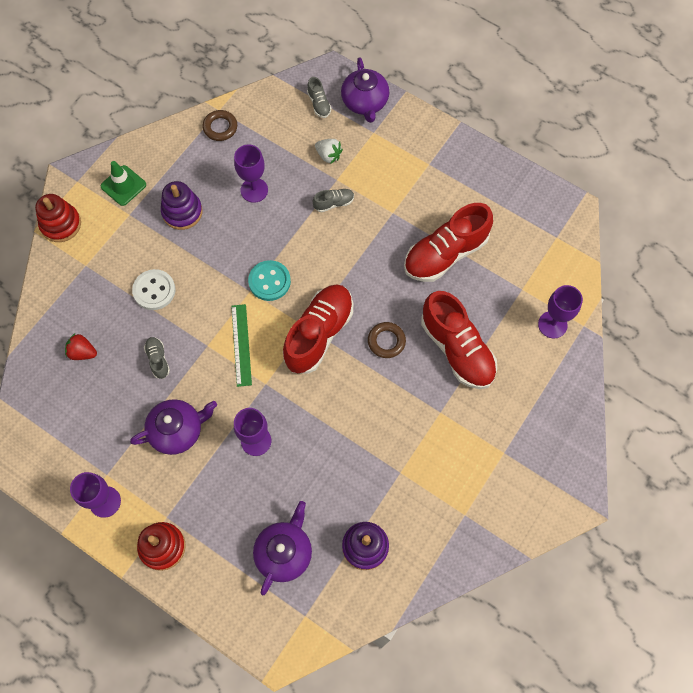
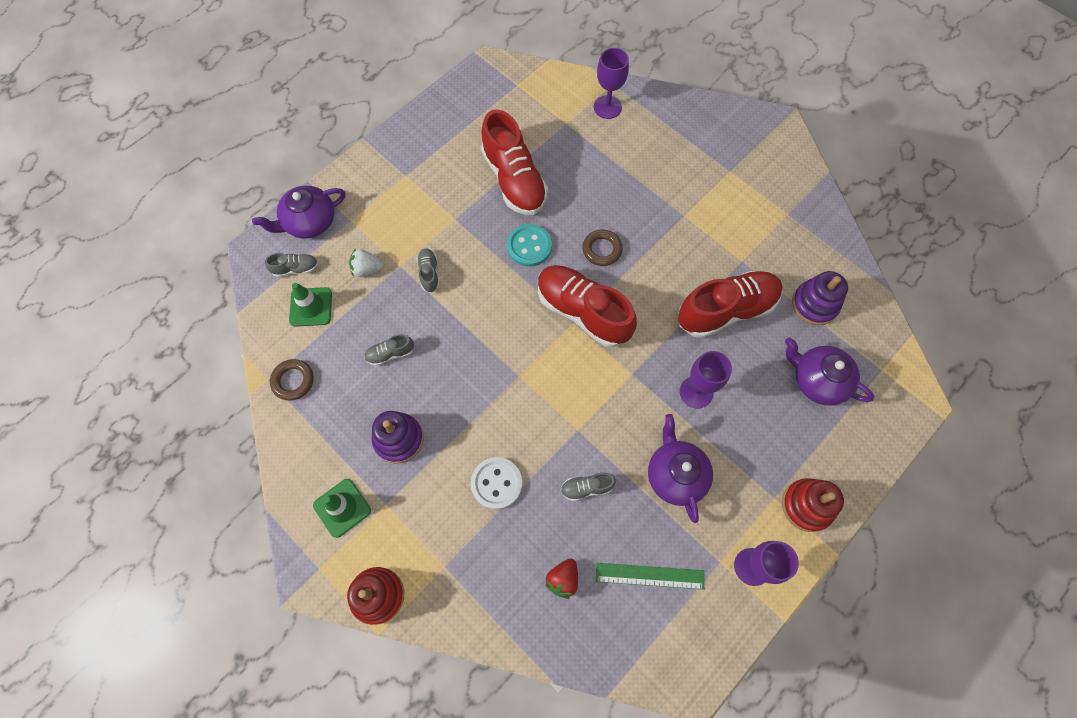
camera: 80 degrees left, 0 degrees up
green ruler [231,304,252,387] -> green ruler moved to [596,563,704,590]
purple goblet [234,145,268,203] -> grey shoe [364,334,414,366]
turquoise button [248,260,291,301] -> turquoise button moved to [507,224,552,267]
white strawberry [315,139,343,164] -> white strawberry turned 135 degrees counterclockwise [349,248,384,277]
purple teapot [341,57,389,123] -> purple teapot turned 150 degrees clockwise [252,186,346,239]
red shoe [421,291,497,389] -> red shoe moved to [678,271,783,338]
none -> green traffic cone [289,283,332,327]

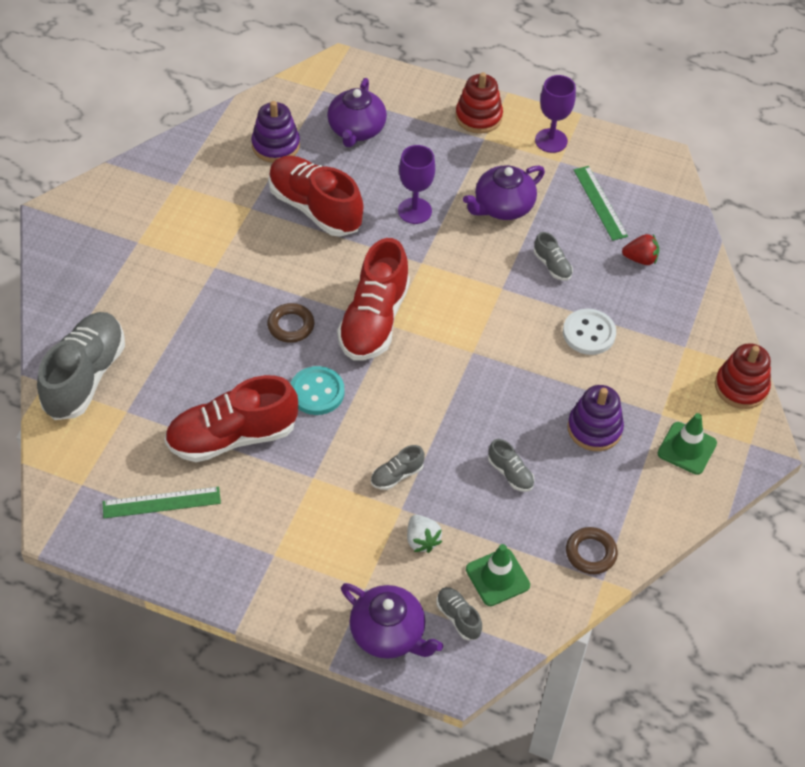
camera: 115 degrees left, 15 degrees down
red shoe [481,109,548,215] -> red shoe turned 150 degrees counterclockwise [164,375,298,462]
purple goblet [594,48,629,119] -> grey shoe [37,312,125,420]
none -> green ruler [103,487,221,518]

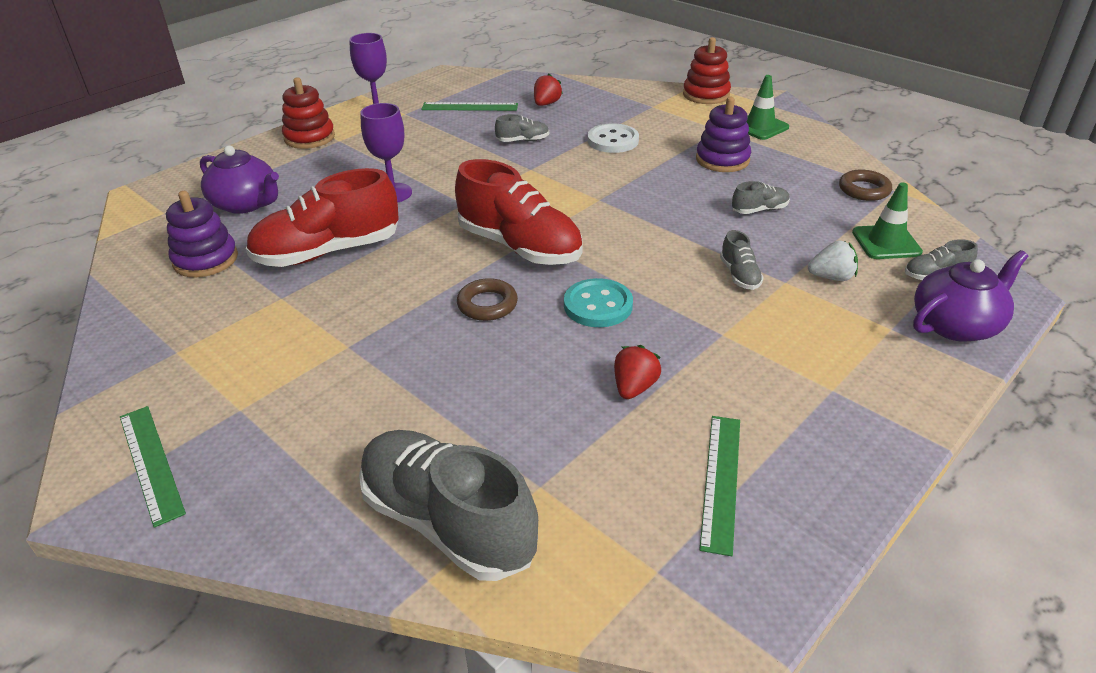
camera: 65 degrees left, 15 degrees down
red shoe [164,375,298,462] -> red strawberry [614,345,661,399]
purple teapot [463,165,545,220] -> none
none -> green ruler [120,406,186,528]

